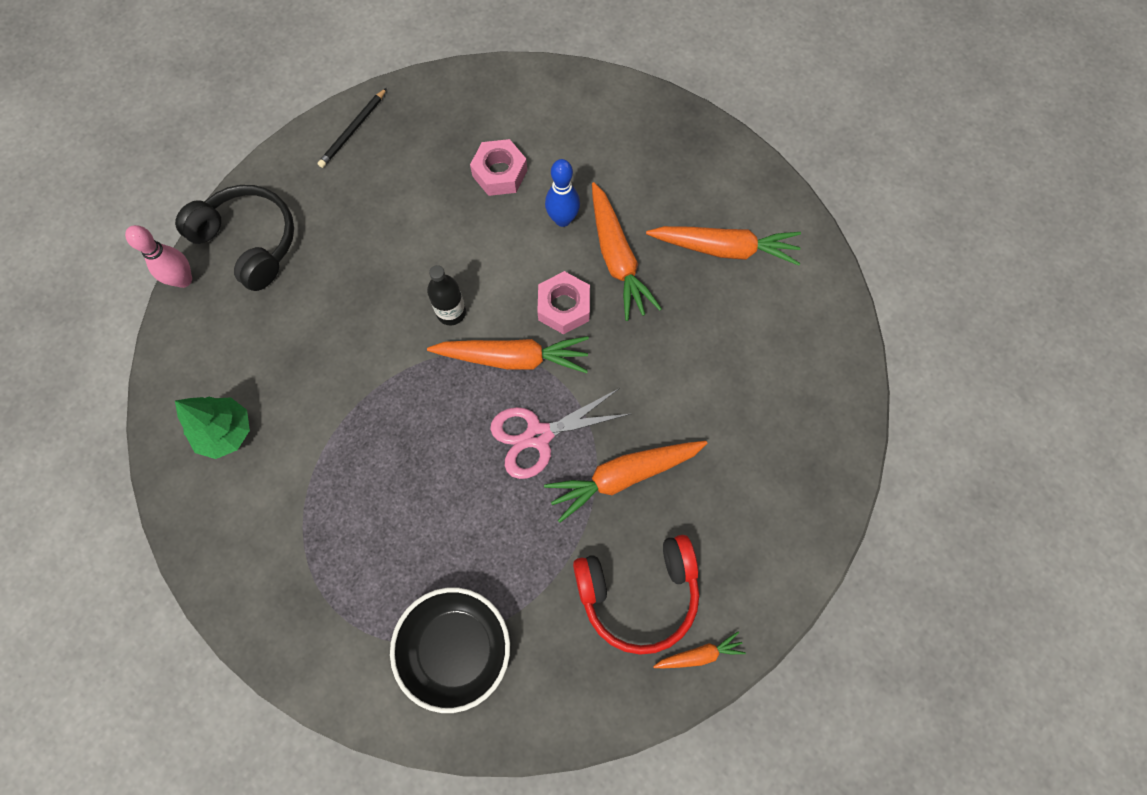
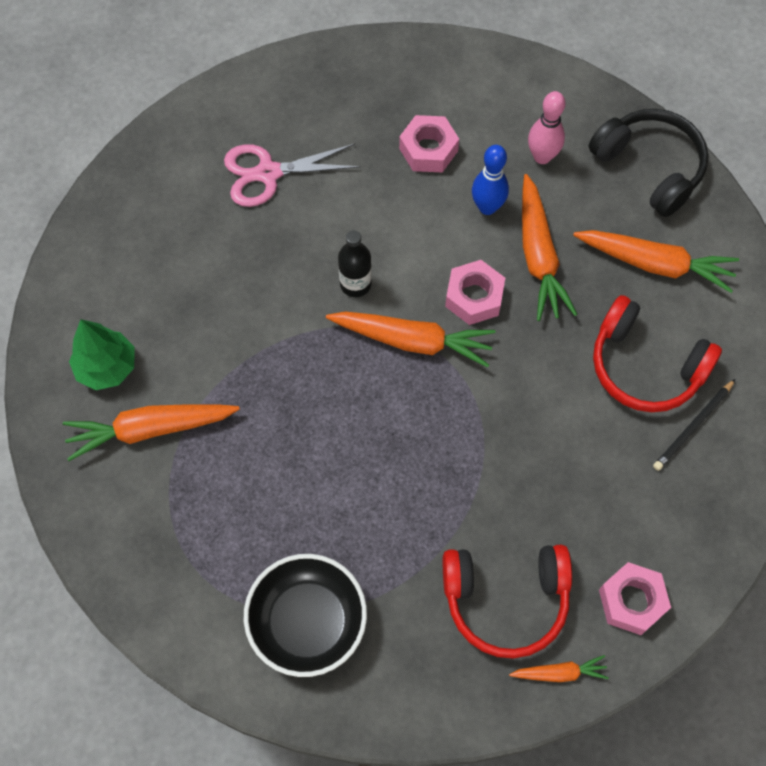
camera: 10 degrees right, 5 degrees down
pink bowling pin [125,225,192,288] -> pink bowling pin moved to [528,91,565,164]
black headphones [175,185,294,291] -> black headphones moved to [589,109,709,217]
black pencil [318,88,387,168] -> black pencil moved to [653,379,735,471]
pink scissors [490,388,630,479] -> pink scissors moved to [224,144,361,207]
orange carrot [544,441,707,523] -> orange carrot moved to [63,404,240,461]
none -> red headphones [593,295,722,412]
none -> pink nut [599,562,671,635]

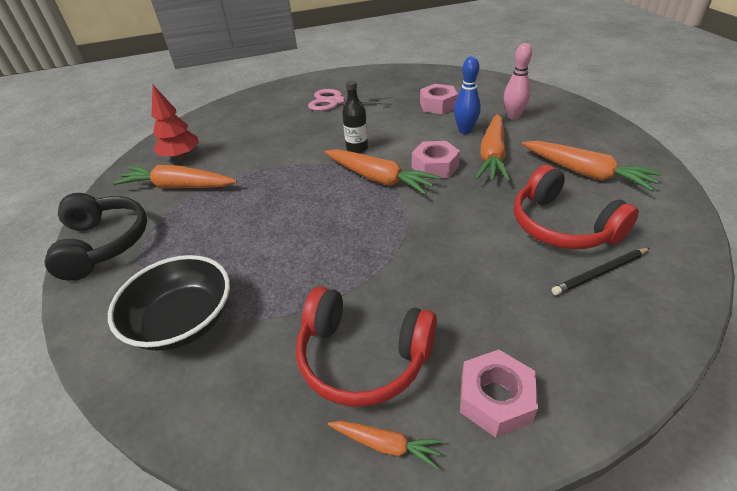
camera: 25 degrees right, 25 degrees down
green tree [69,319,135,390] -> red tree [152,84,199,160]
black headphones [589,109,709,217] -> black headphones moved to [44,193,147,281]

